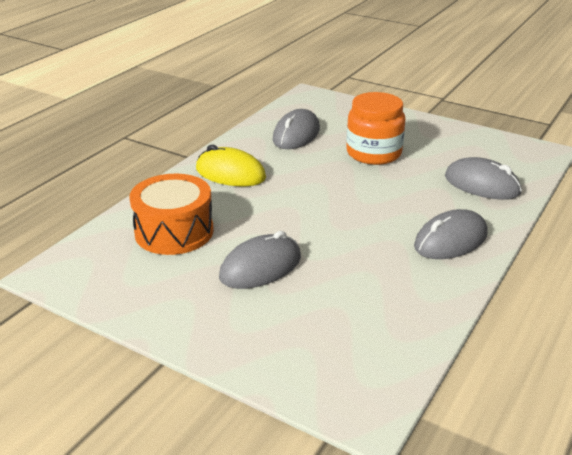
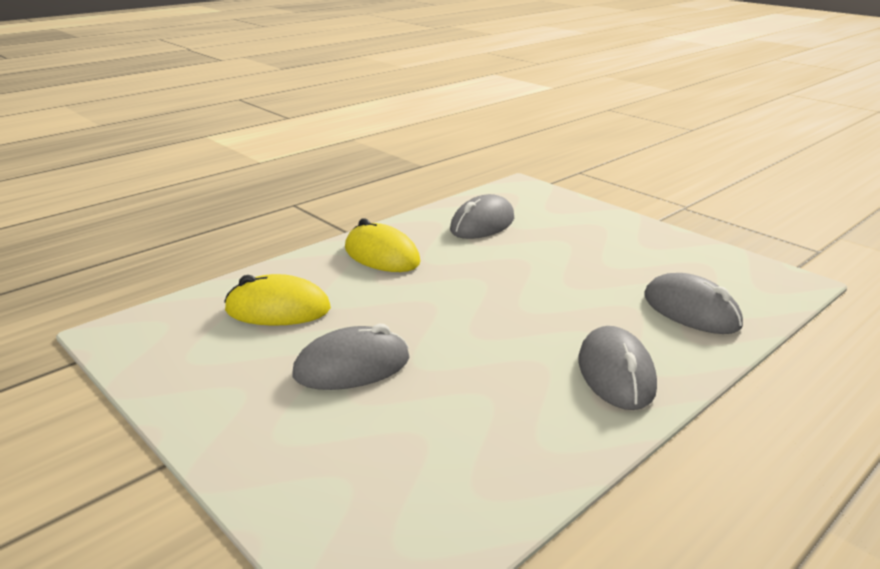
camera: 15 degrees right, 5 degrees down
orange drum [129,174,213,255] -> yellow mouse [224,274,331,326]
orange jar [346,92,406,165] -> none
grey mouse [414,209,487,259] -> grey mouse turned 75 degrees counterclockwise [579,326,657,410]

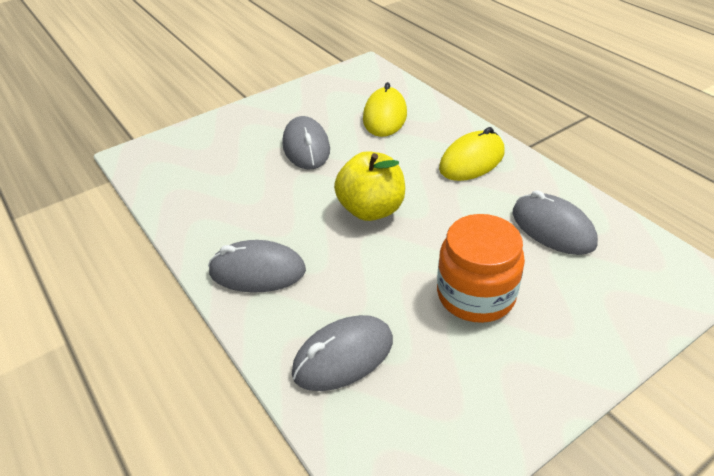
camera: 100 degrees right, 15 degrees up
none -> yellow apple [334,151,405,221]
none -> orange jar [437,214,525,323]

